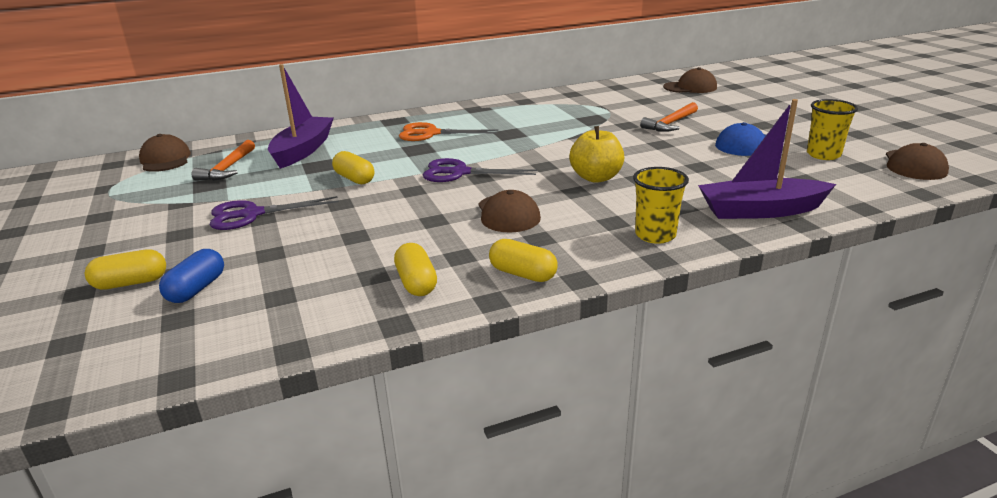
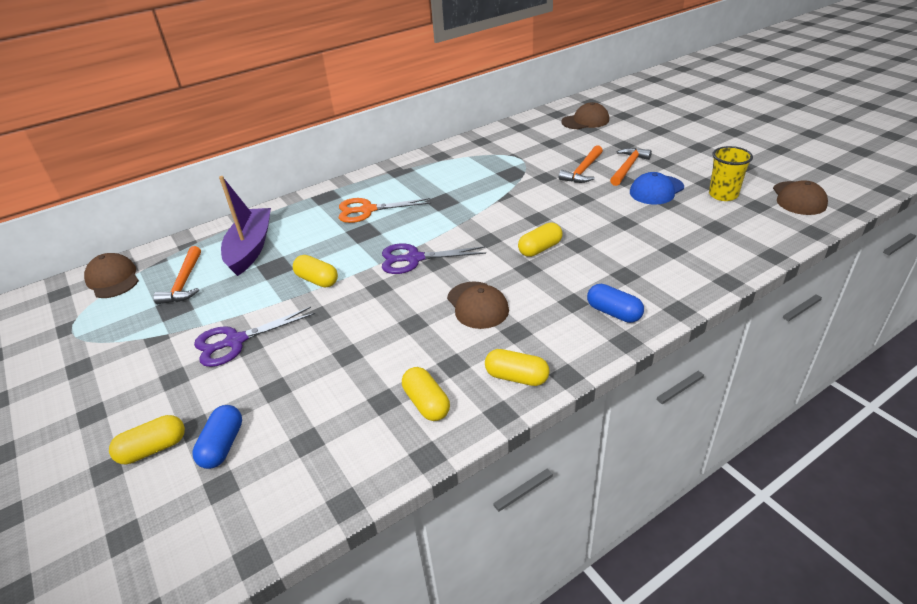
camera: 10 degrees left, 10 degrees up
yellow apple [569,126,624,183] -> yellow capsule [518,223,563,257]
yellow cup [633,167,689,244] -> blue capsule [587,284,644,323]
purple boat [698,99,836,219] -> none
none -> orange hammer [610,148,652,186]

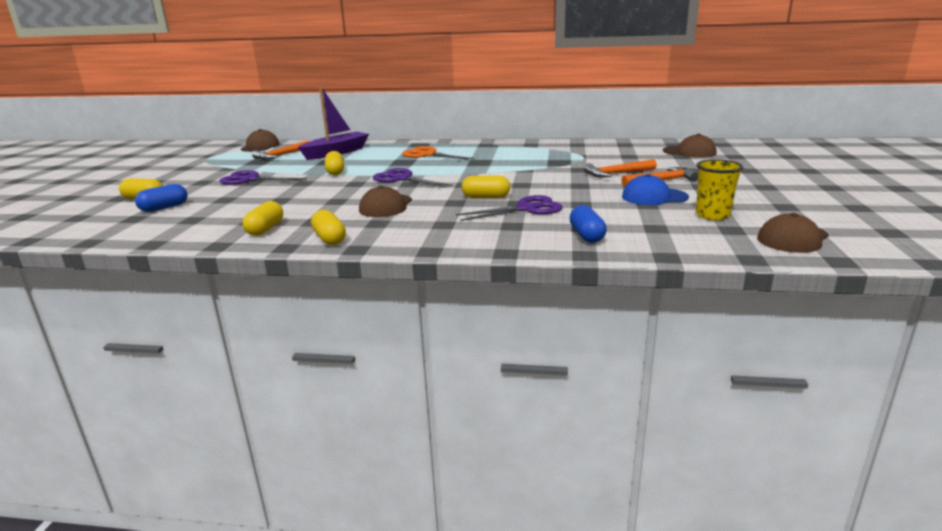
camera: 40 degrees right, 15 degrees down
blue capsule [587,284,644,323] -> blue capsule moved to [570,205,607,243]
none -> purple scissors [456,195,563,221]

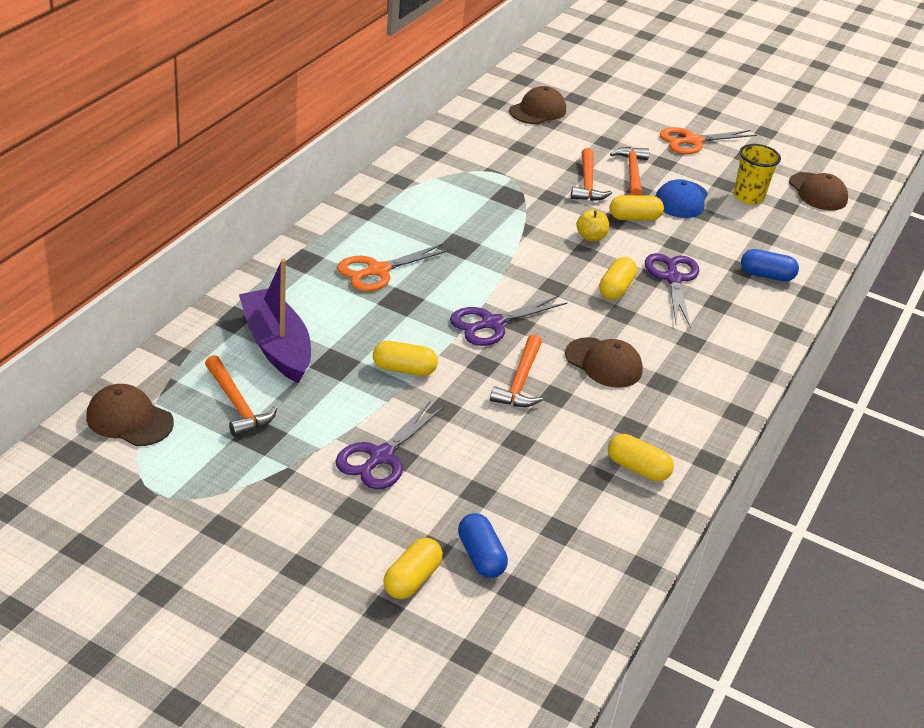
camera: 75 degrees left, 15 degrees up
yellow capsule [311,210,346,245] -> yellow capsule moved to [610,195,664,221]
none -> orange hammer [490,334,543,407]
none -> yellow apple [576,209,609,241]
none -> orange scissors [660,127,757,154]

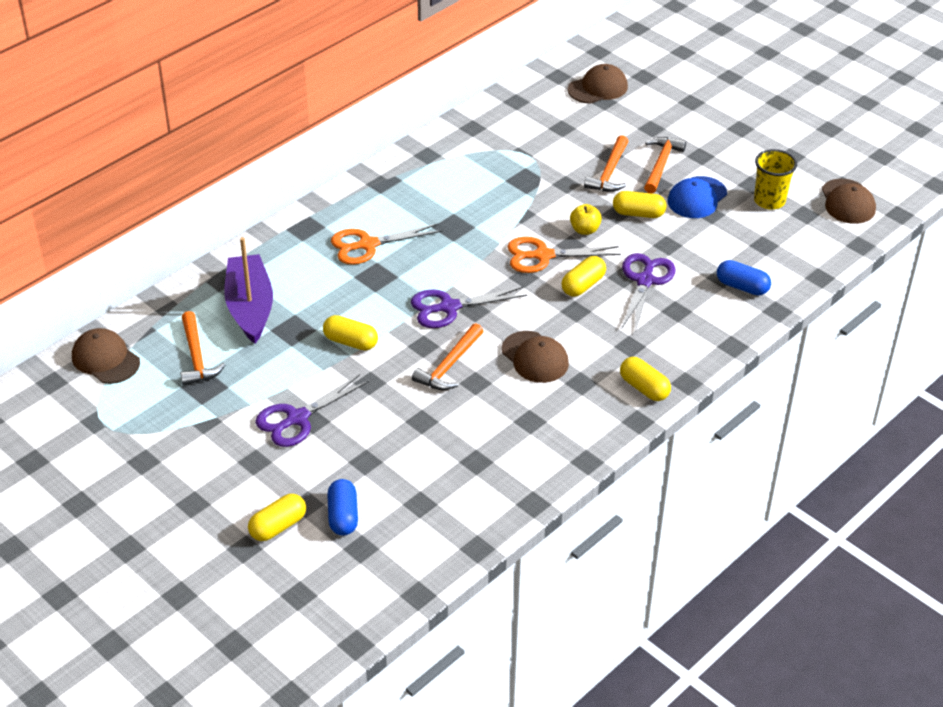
camera: 20 degrees right, 5 degrees up
yellow capsule [608,434,674,481] -> yellow capsule moved to [620,357,671,401]
orange scissors [660,127,757,154] -> orange scissors moved to [507,237,621,273]

